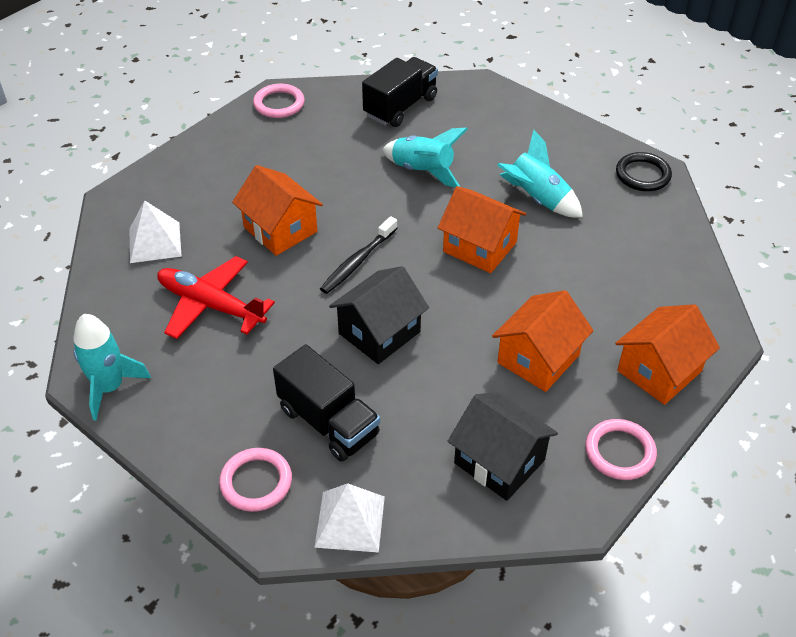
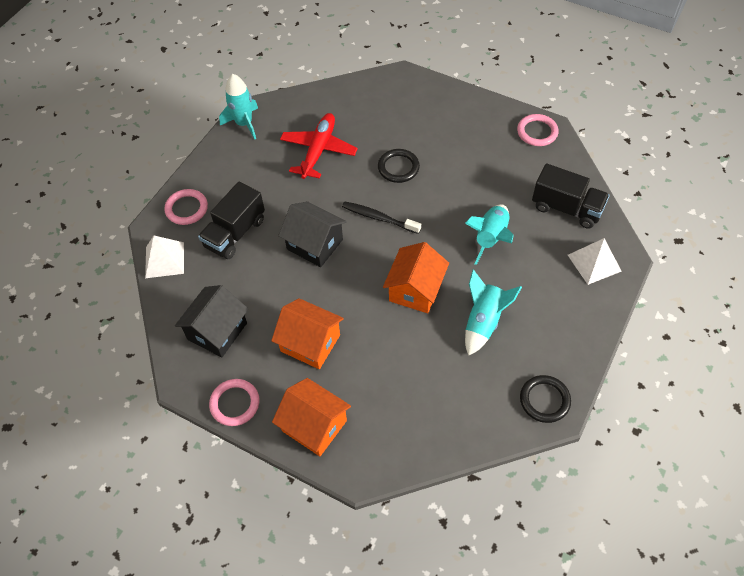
camera: 80 degrees right, 10 degrees up
white pyramid [130,200,182,263] -> white pyramid moved to [568,238,622,285]
orange house [232,165,323,256] -> black ring [378,149,420,183]

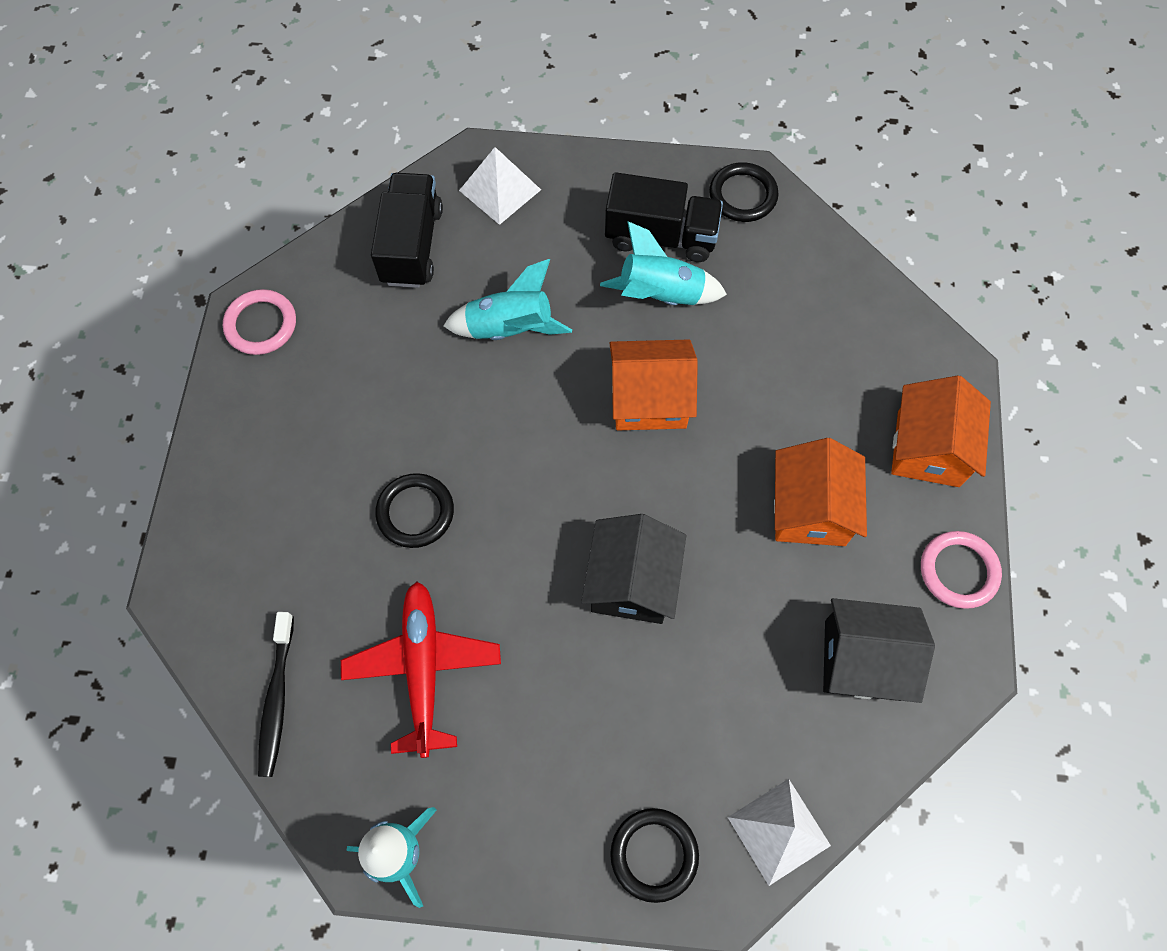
camera: 115 degrees left, 10 degrees up
pink ring [164,189,208,225] -> black ring [610,808,699,903]
black truck [198,182,265,259] -> black truck moved to [605,172,723,262]
red plane [280,113,358,179] -> red plane turned 90 degrees clockwise [341,582,501,758]
black toothbrush [342,202,421,234] -> black toothbrush moved to [258,612,294,777]

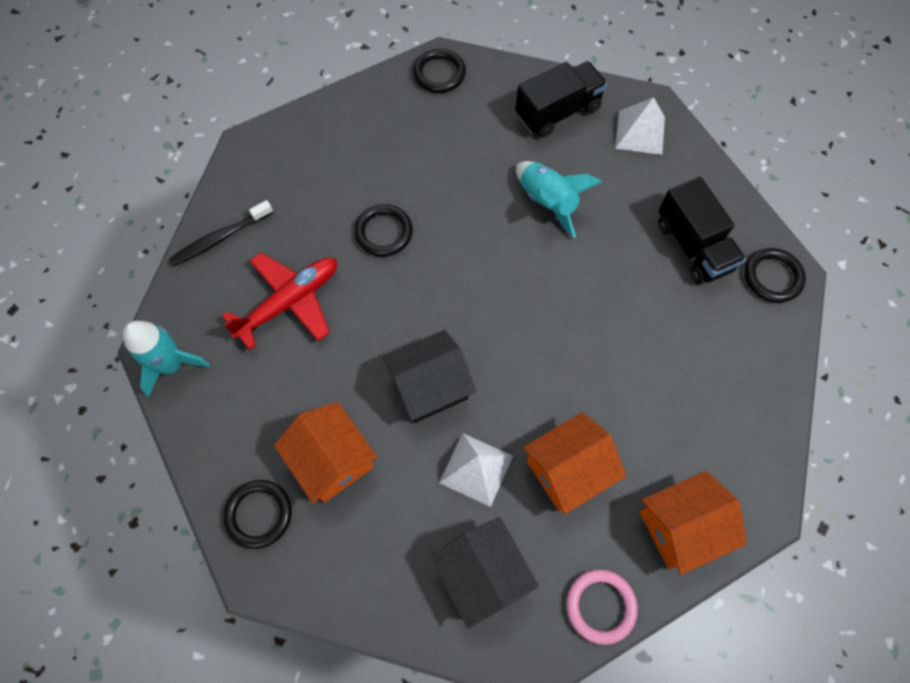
camera: 55 degrees right, 0 degrees up
pink ring [223,289,296,355] -> black ring [413,49,466,93]
turquoise rocket [600,221,727,305] -> none
orange house [609,339,698,430] -> orange house moved to [274,402,378,504]
white pyramid [728,779,831,886] -> white pyramid moved to [439,433,513,507]

